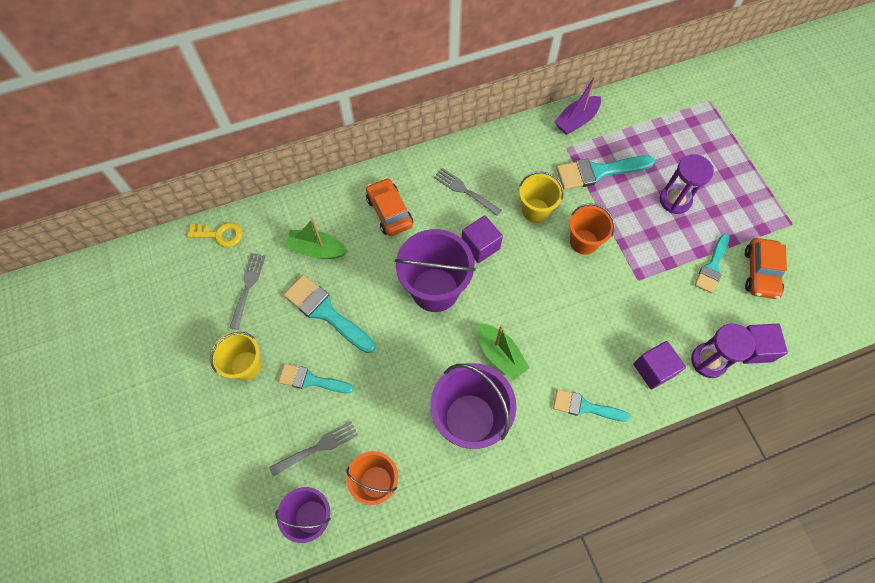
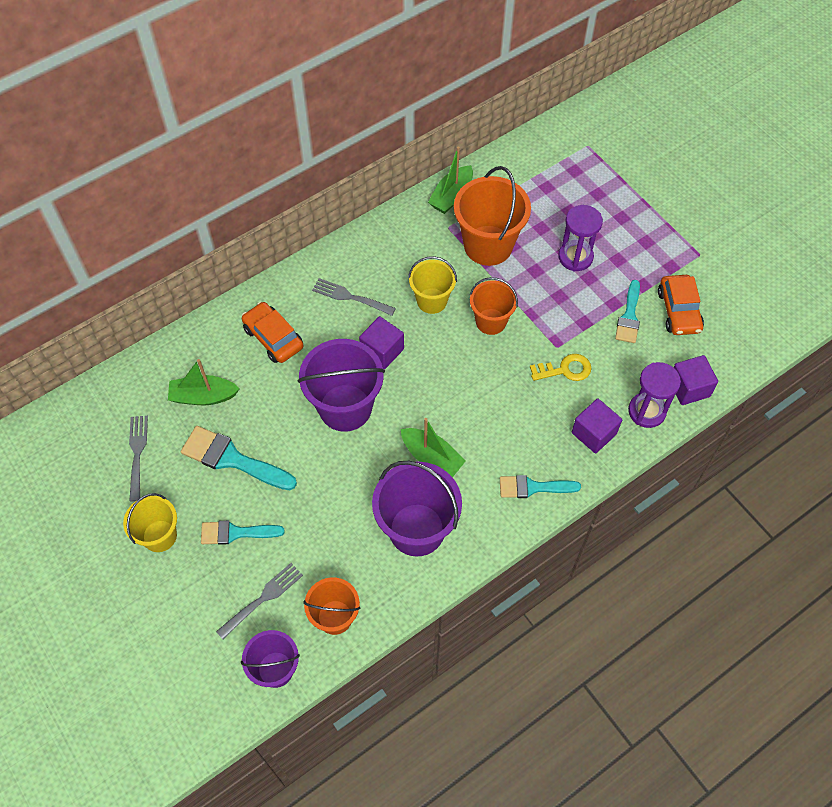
camera: 15 degrees left, 5 degrees down
yellow key [187,222,243,247] -> yellow key moved to [530,354,592,381]
purple boat [554,76,601,135] -> green boat [428,146,473,214]
turquoise brush [556,156,655,190] -> orange bucket [454,166,531,266]

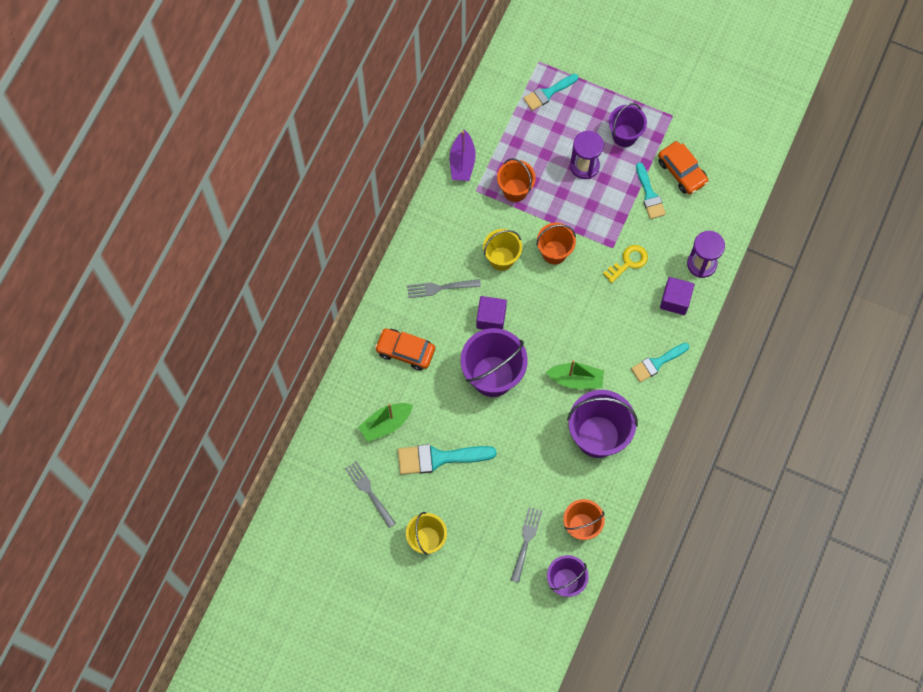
camera: 30 degrees left, 10 degrees up
turquoise brush [201,521,285,545] -> turquoise brush moved to [523,74,578,111]
green boat [428,146,473,214] -> purple boat [450,130,476,181]
orange bucket [454,166,531,266] -> orange bucket [497,158,536,202], size x0.60
purple cube [673,355,718,405] -> none
none -> purple bucket [609,103,647,147]

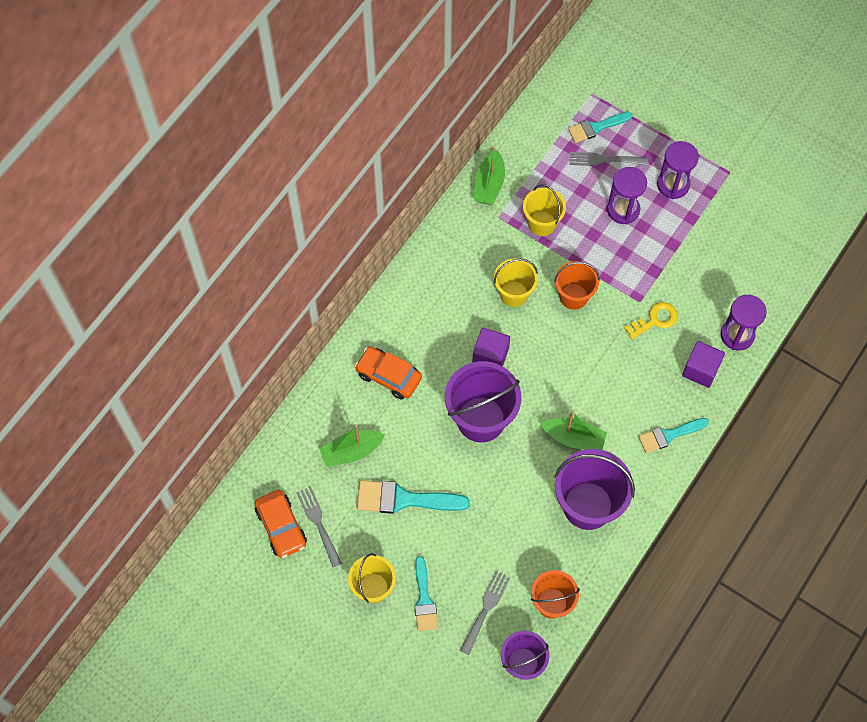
camera: 10 degrees right, 5 degrees down
grey fork [407,279,481,298] -> grey fork moved to [570,152,649,166]
purple boat [450,130,476,181] -> green boat [474,145,505,205]
orange bucket [497,158,536,202] -> yellow bucket [523,184,566,236]
purple bucket [609,103,647,147] -> purple hourglass [657,141,699,199]
turquoise brush [636,162,666,219] -> turquoise brush moved to [414,556,438,631]
orange car [658,141,708,194] -> orange car moved to [255,490,307,558]

